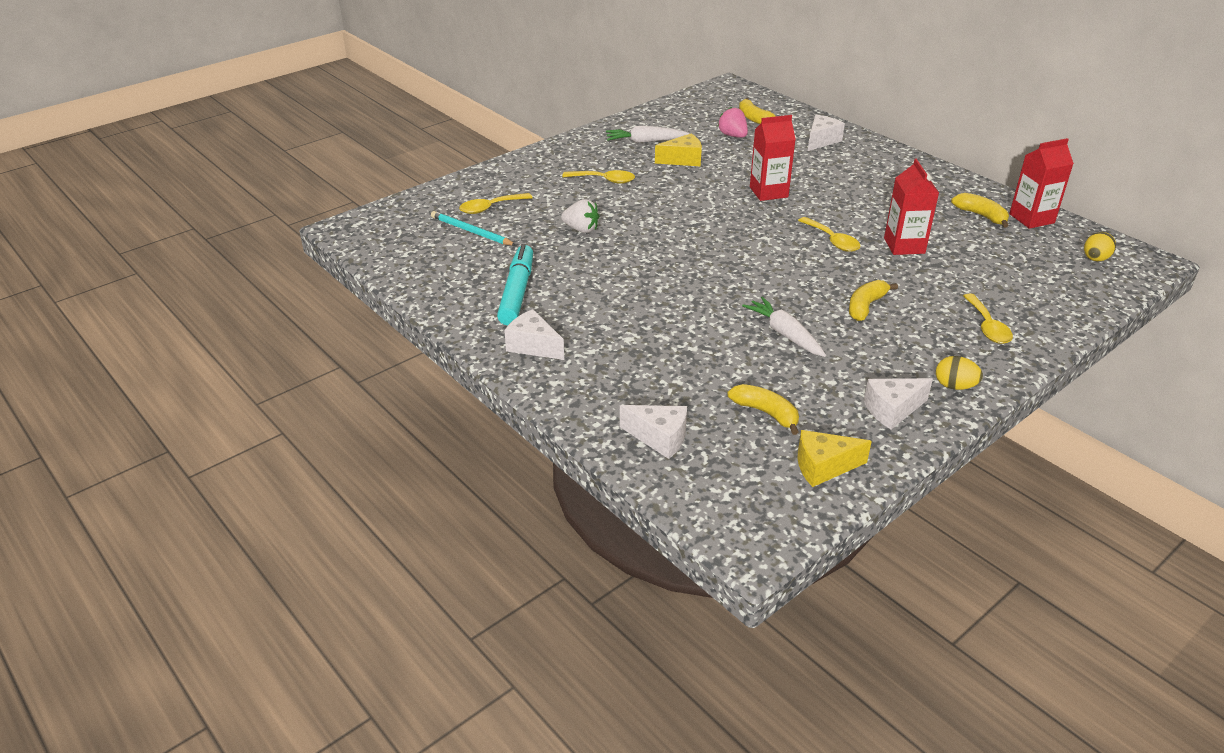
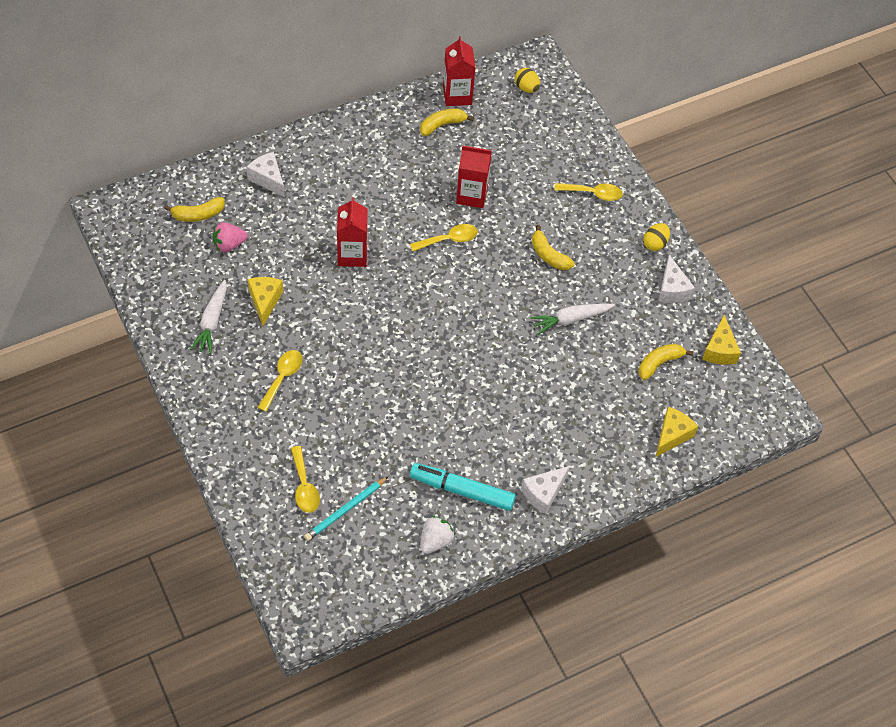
camera: 80 degrees left, 20 degrees up
white strawberry [561,199,600,233] -> white strawberry moved to [420,516,455,554]
white cheese [620,405,687,459] -> yellow cheese [655,407,698,457]

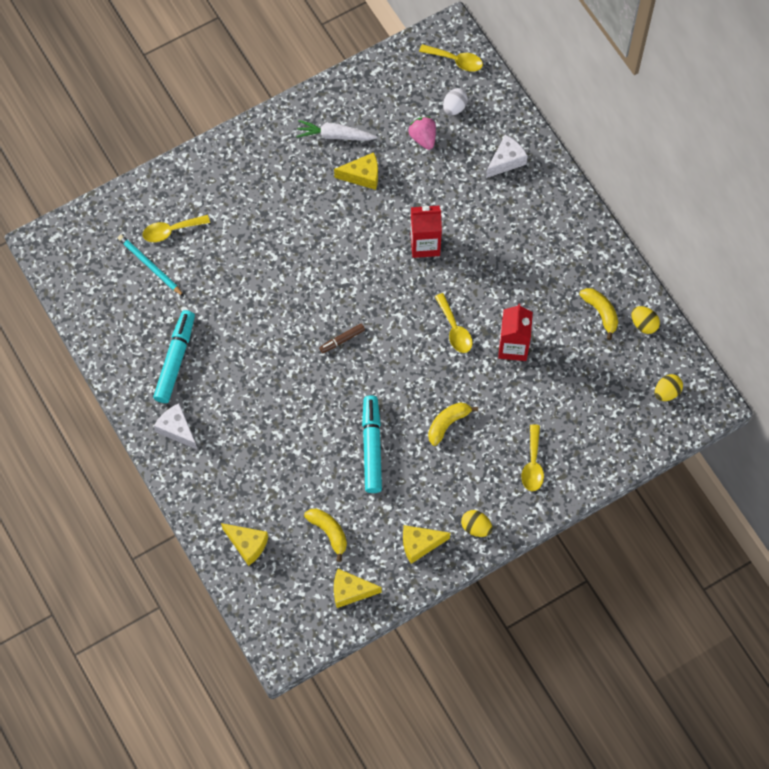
camera: 90 degrees right, 10 degrees up
yellow banana [164,197,225,222] -> white egg [443,88,468,115]
yellow spoon [257,350,303,412] -> yellow spoon moved to [419,44,483,72]
white strawberry [420,516,455,554] -> none
red carton [443,36,476,106] -> yellow egg [631,306,660,334]
white carrot [530,303,615,335] -> turquoise marker [362,395,382,493]
white cheese [658,255,695,303] -> yellow cheese [403,525,450,564]
none -> brown marker [319,323,365,353]

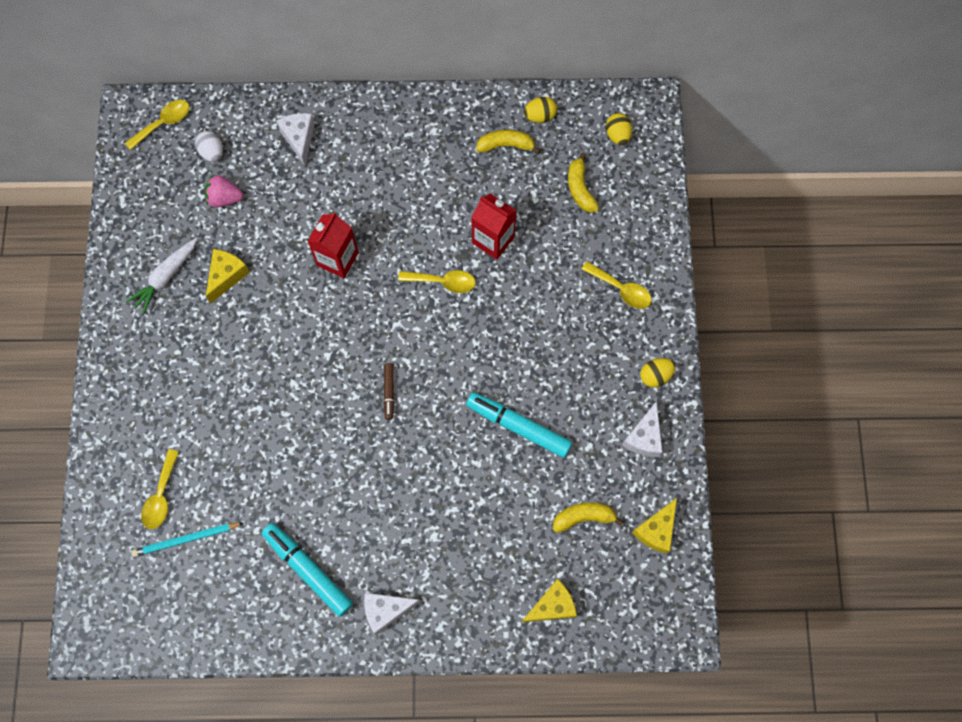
camera: 60 degrees left, 5 degrees up
yellow cheese [403,525,450,564] -> white cheese [622,401,663,457]
yellow banana [428,402,478,446] -> yellow banana moved to [568,152,599,213]

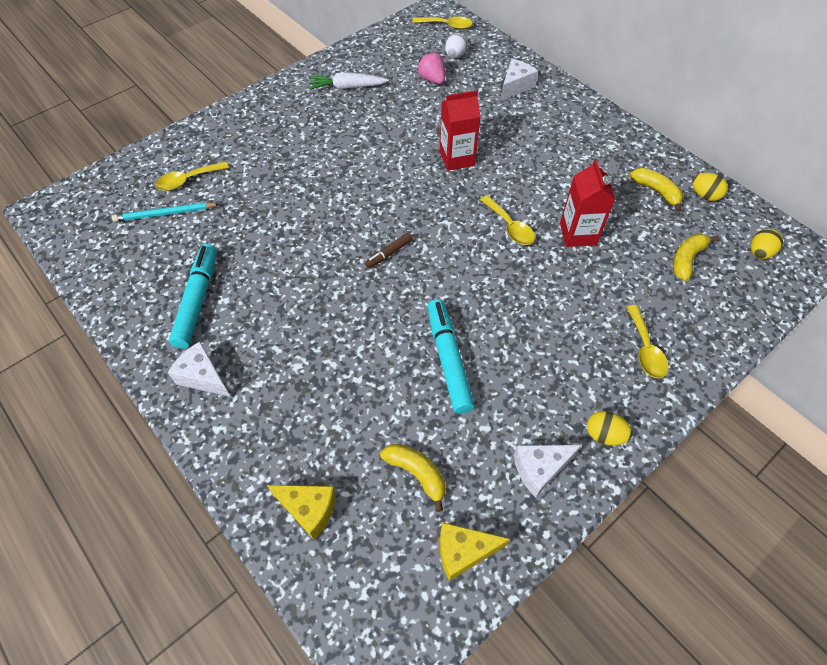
camera: 50 degrees right, 15 degrees down
turquoise pencil [131,522,243,557] -> turquoise pencil turned 45 degrees counterclockwise [112,202,219,222]
yellow cheese [206,249,250,303] -> none

